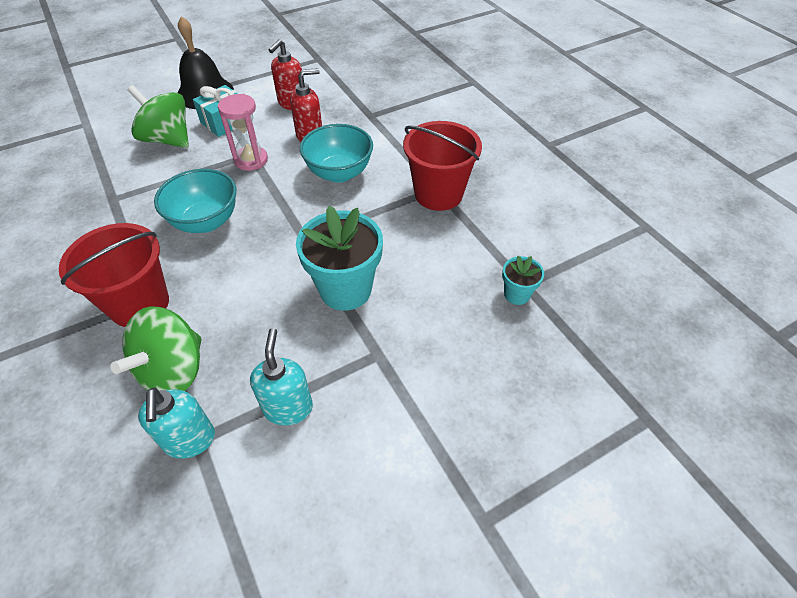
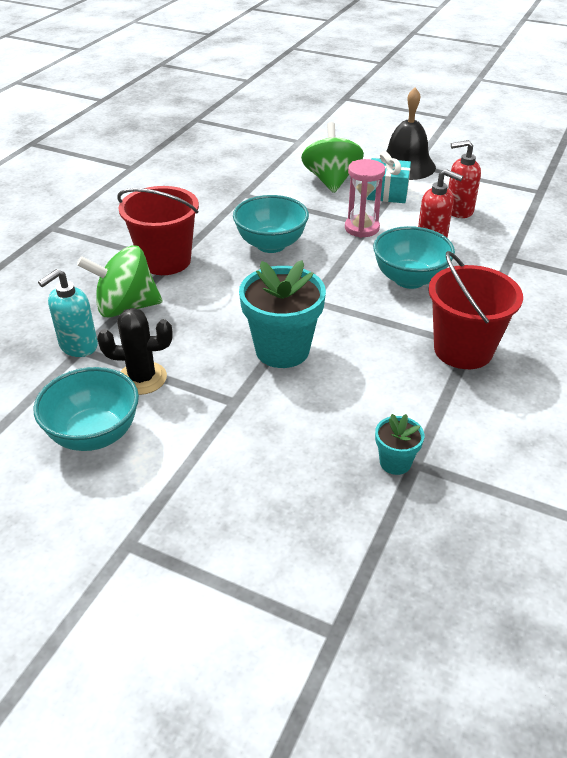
camera: 55 degrees right, 10 degrees down
turquoise soap dispenser [250,328,313,426] -> black cactus [97,308,172,395]
none -> turquoise bowl [34,367,139,451]

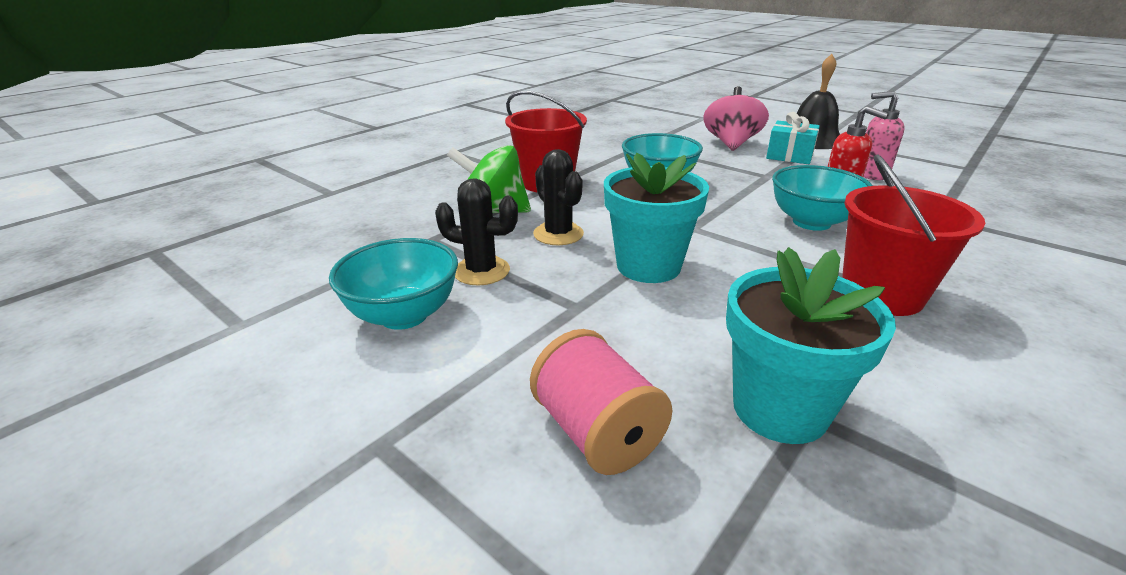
camera: 15 degrees right, 10 degrees down
turquoise soap dispenser [38,269,98,357] -> none
green spinning top [301,122,364,193] -> pink spinning top [703,86,769,151]
pink hourglass [345,159,385,238] -> none
turquoise flower pot [375,414,424,475] -> turquoise flower pot [726,247,896,444], size x2.02
red soap dispenser [448,140,481,218] -> pink soap dispenser [864,91,905,180]
none -> pink spool [530,329,673,475]
none -> black cactus [533,149,584,245]

